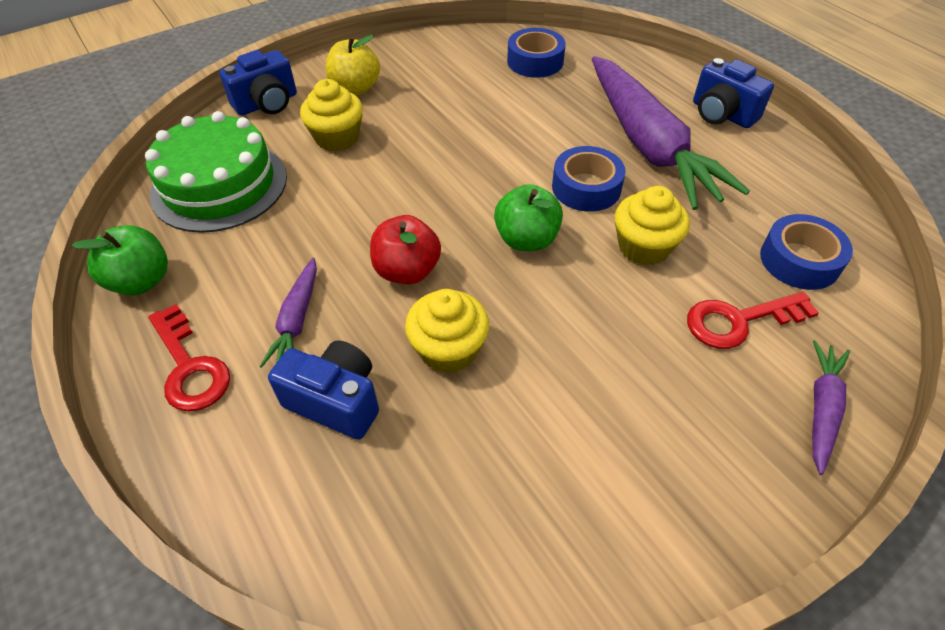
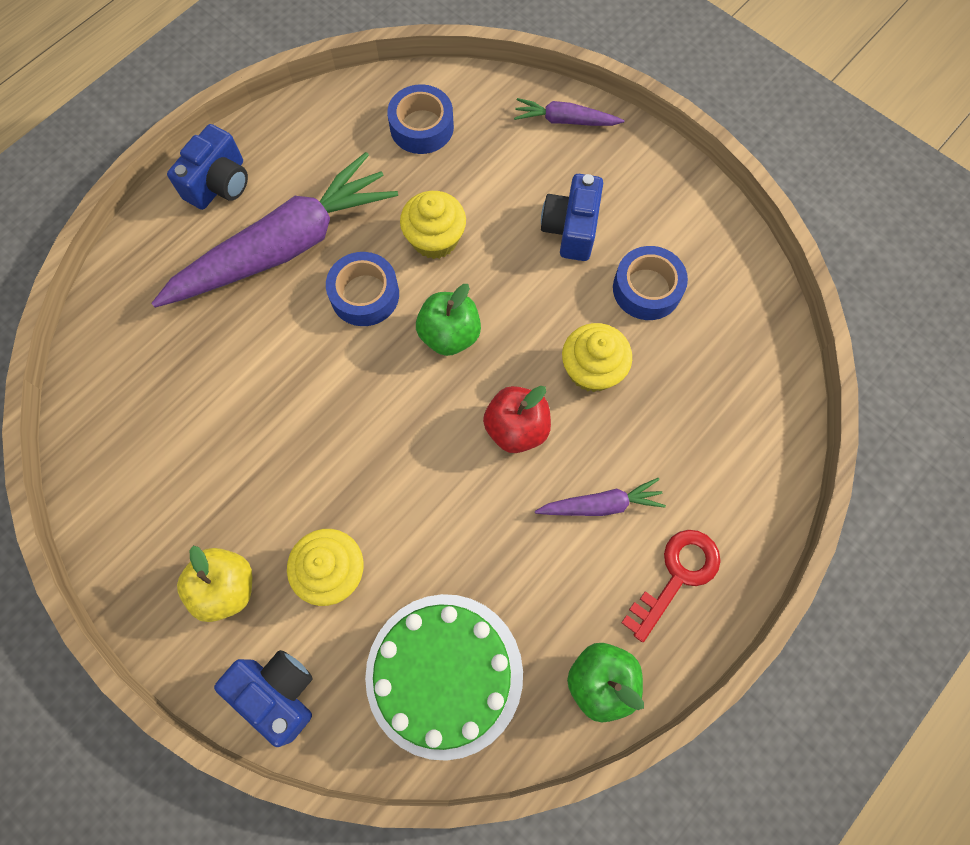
camera: 105 degrees left, 20 degrees up
blue camera [268,340,379,440] -> blue camera moved to [541,174,603,261]
blue tape [507,28,566,78] -> blue tape moved to [613,246,688,320]
red key [687,292,819,349] -> none

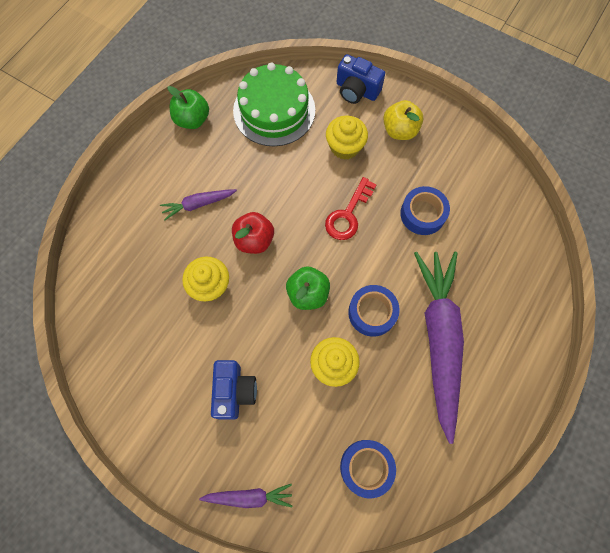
camera: 170 degrees right, 0 degrees up
purple carrot [152,152,398,308] -> purple carrot turned 135 degrees clockwise [414,251,464,444]
blue camera [167,124,248,210] -> none
blue tape [613,246,688,320] -> blue tape moved to [400,186,450,235]
red key [621,530,721,642] -> red key moved to [325,177,377,240]

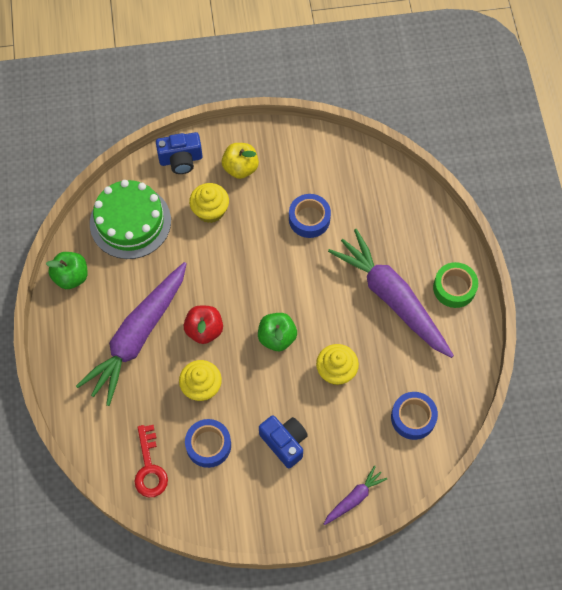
camera: 40 degrees left, 5 degrees down
purple carrot [160,189,237,220] -> purple carrot [76,262,187,406], size x2.23
red key [325,177,377,240] -> red key moved to [134,425,168,497]
blue tape [348,285,400,337] -> blue tape moved to [185,419,231,468]
none -> green tape [433,262,478,308]

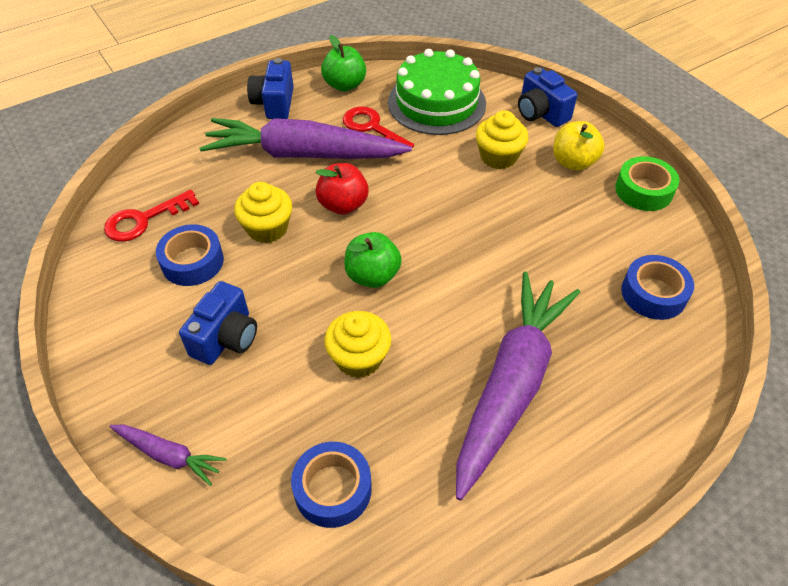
camera: 65 degrees right, 15 degrees down
blue tape [289,194,331,238] -> blue tape moved to [621,255,694,320]
green tape [433,262,478,308] -> green tape moved to [615,156,679,211]
none -> blue camera [247,58,294,119]
none -> red key [343,107,414,155]

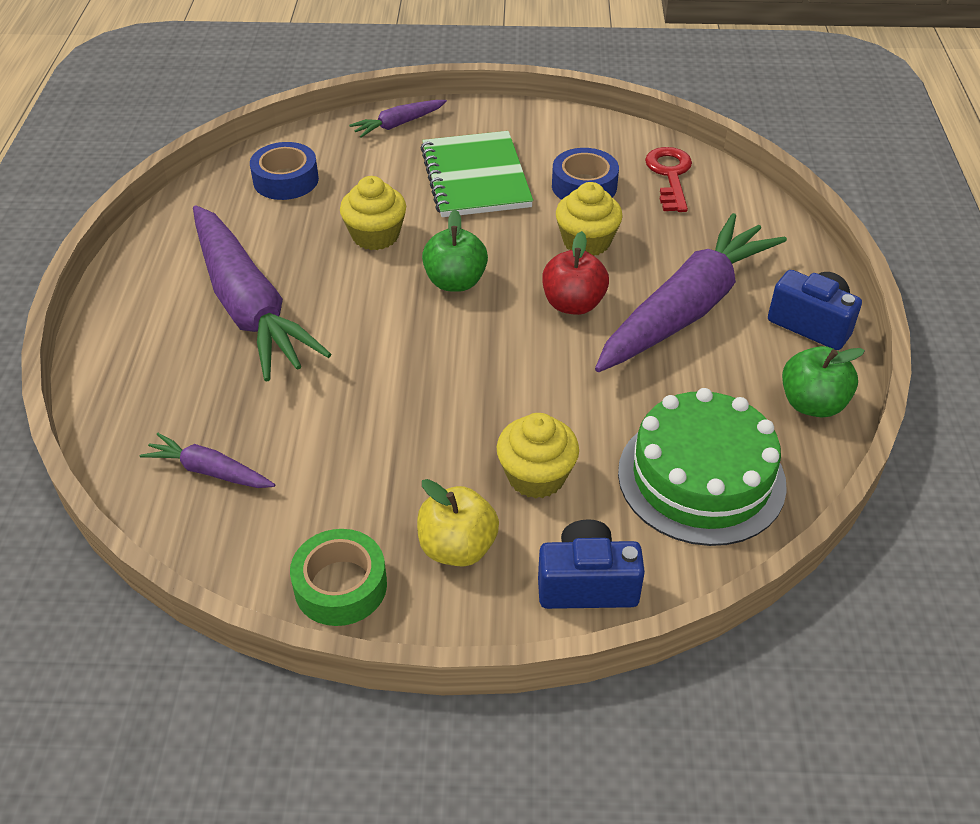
camera: 125 degrees right, 5 degrees down
blue camera [179,281,257,365] -> green notebook [420,131,533,217]
red key [343,107,414,155] -> none
blue tape [621,255,694,320] -> purple carrot [140,433,275,488]

